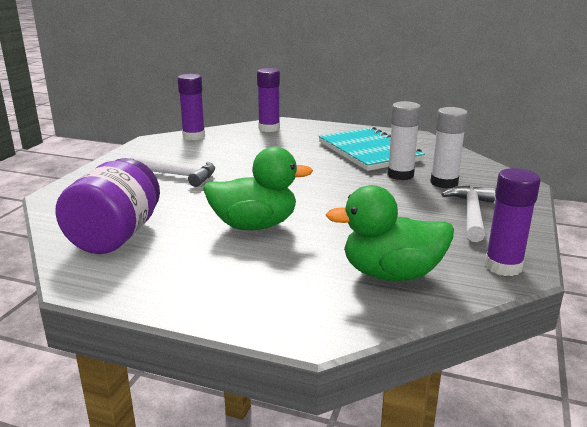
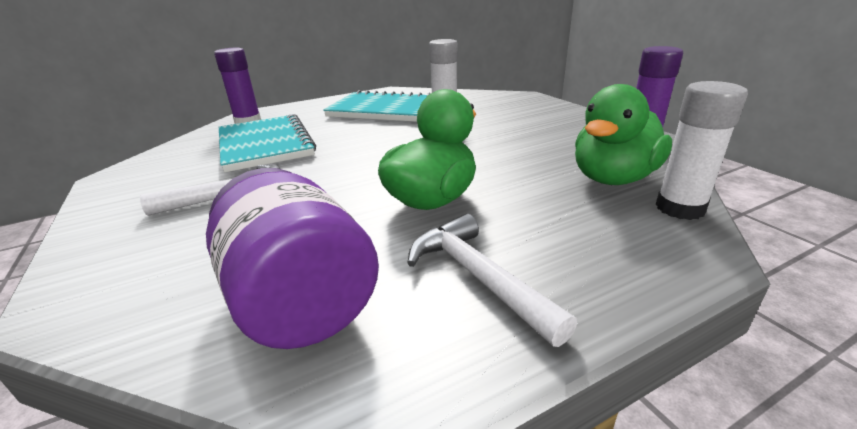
camera: 45 degrees left, 5 degrees up
purple glue stick [178,74,205,140] -> none
white glue stick [430,107,468,188] -> white glue stick moved to [656,81,748,220]
white hammer [441,186,496,242] -> white hammer moved to [407,213,577,347]
none -> turquoise notebook [219,114,316,172]

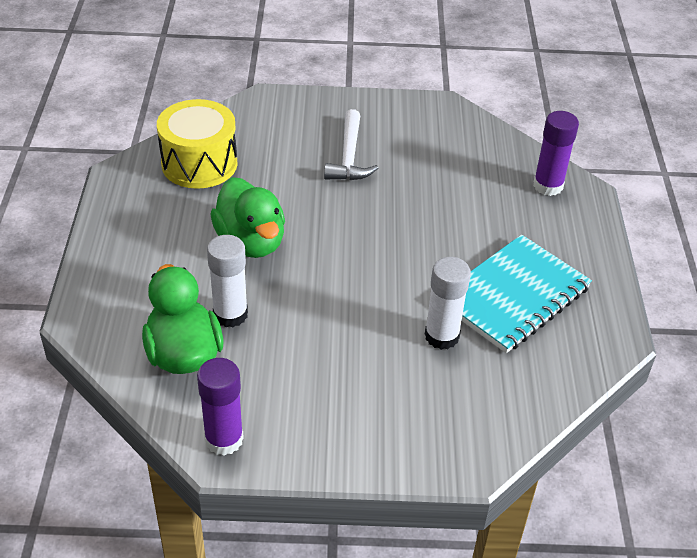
camera: 115 degrees right, 15 degrees up
purple jar [206,168,379,349] -> yellow drum [157,99,237,189]
turquoise notebook [219,114,316,172] -> none
white hammer [407,213,577,347] -> none
white glue stick [656,81,748,220] -> white glue stick moved to [207,235,248,327]

